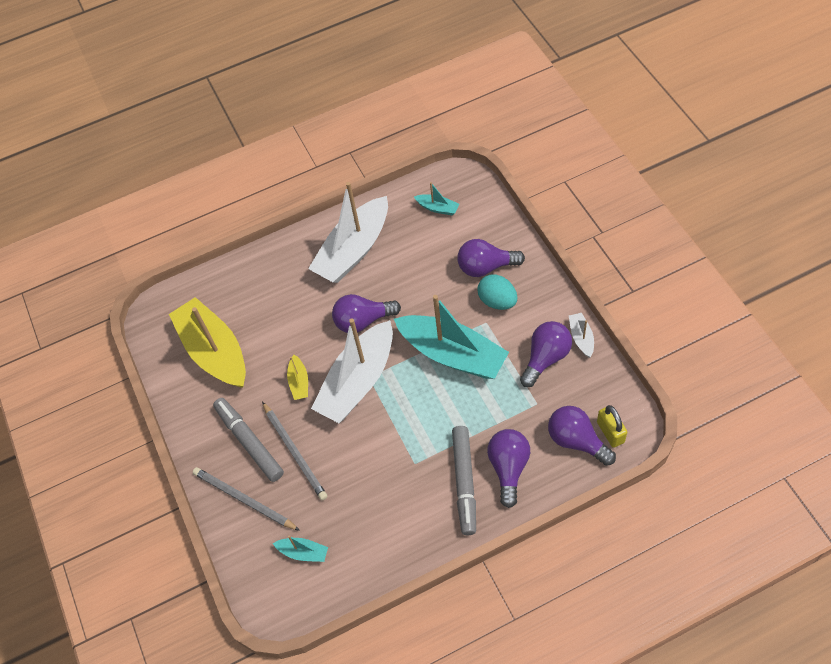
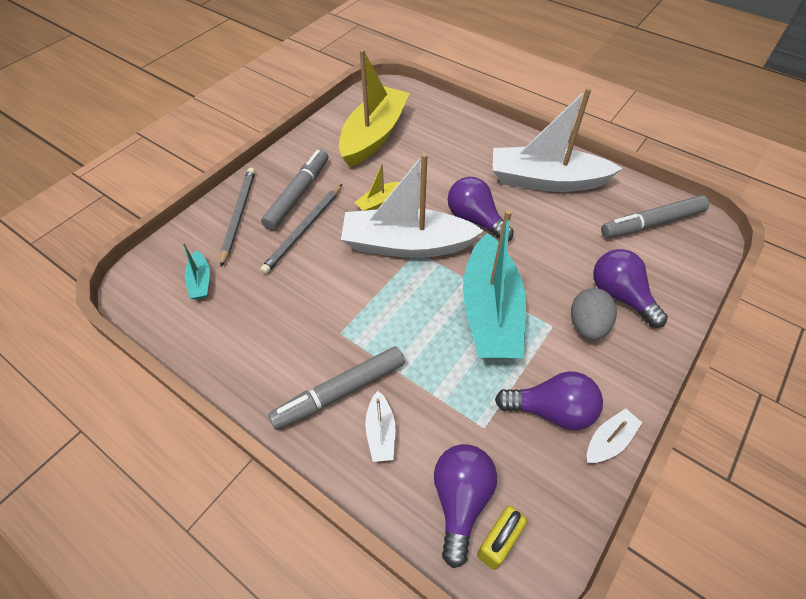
camera: 55 degrees right, 5 degrees down
turquoise boat [414,182,459,215] -> grey marker [601,195,709,238]
turquoise egg [477,274,518,310] -> grey egg [571,288,617,340]
purple light bulb [487,429,530,508] -> white boat [365,391,395,462]

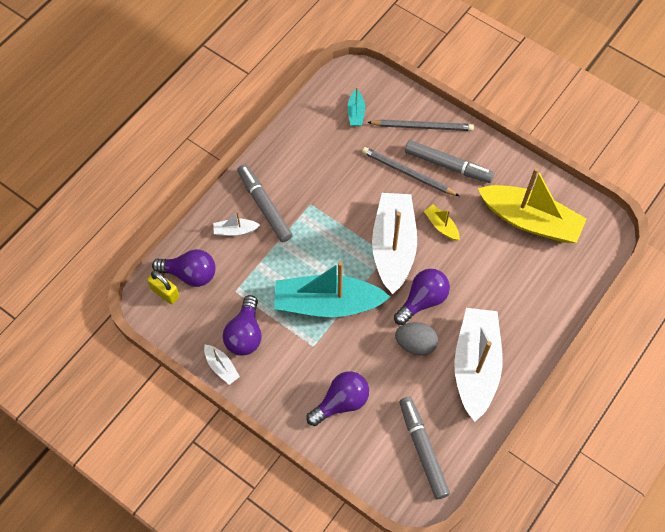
camera: 90 degrees right, 10 degrees up
turquoise boat [182,243,210,300] -> turquoise boat turned 75 degrees counterclockwise [348,87,365,126]
grey egg [571,288,617,340] -> grey egg moved to [395,322,438,356]

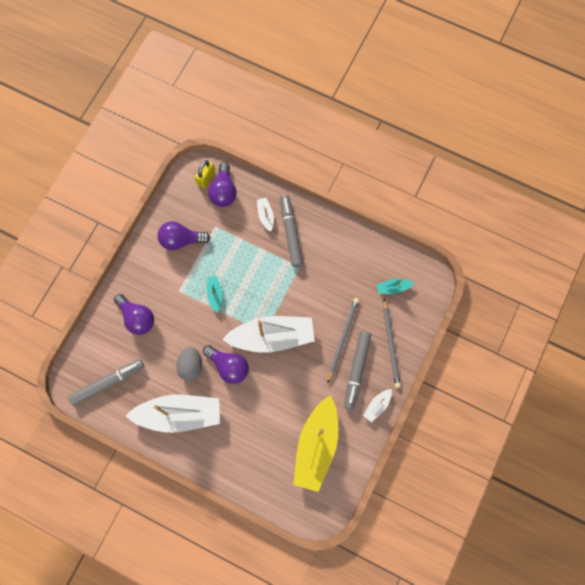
camera: 80 degrees right, 10 degrees up
white boat [204,345,240,385] -> white boat moved to [363,389,392,422]
grey marker [237,164,293,242] -> grey marker turned 60 degrees counterclockwise [280,195,303,267]
turquoise boat [274,261,390,317] -> turquoise boat [207,276,222,312], size x0.42
yellow boat [424,205,460,241] -> none

